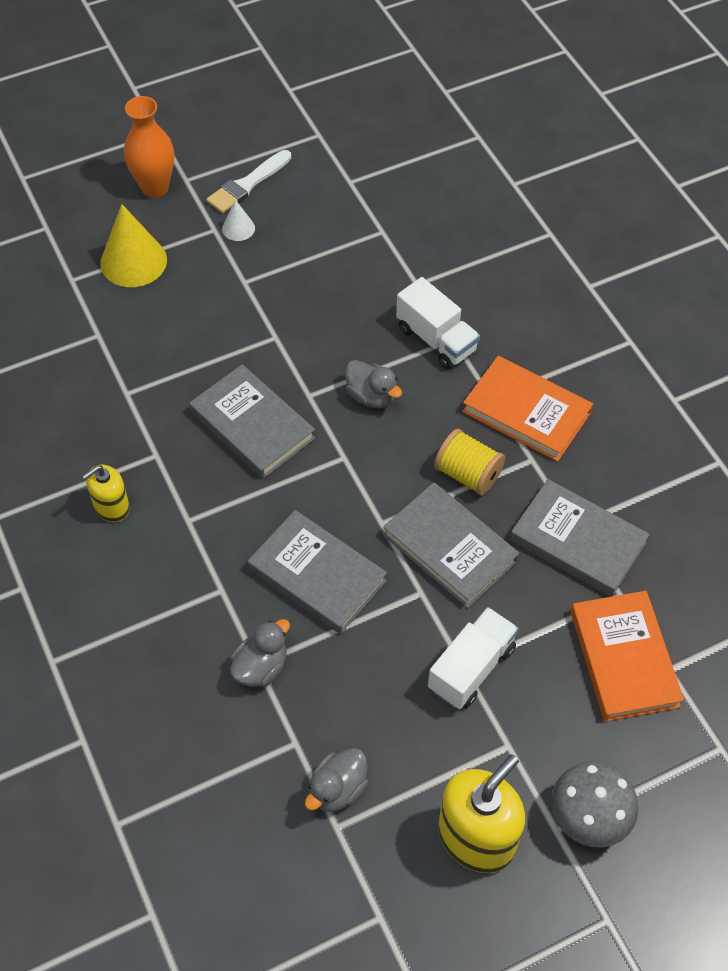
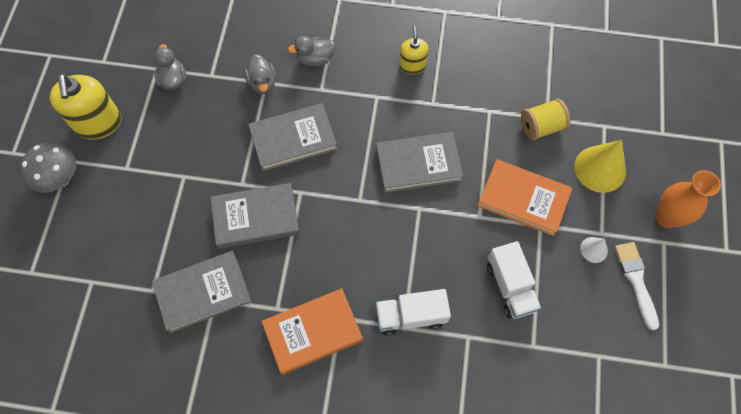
camera: 125 degrees right, 10 degrees up
grey duck [345,360,402,408] -> grey duck moved to [288,36,335,67]
white truck [428,607,519,709] -> white truck moved to [487,241,541,319]
yellow spool [434,429,505,496] -> yellow spool moved to [521,99,570,140]
orange book [571,591,684,722] -> orange book moved to [478,159,572,236]

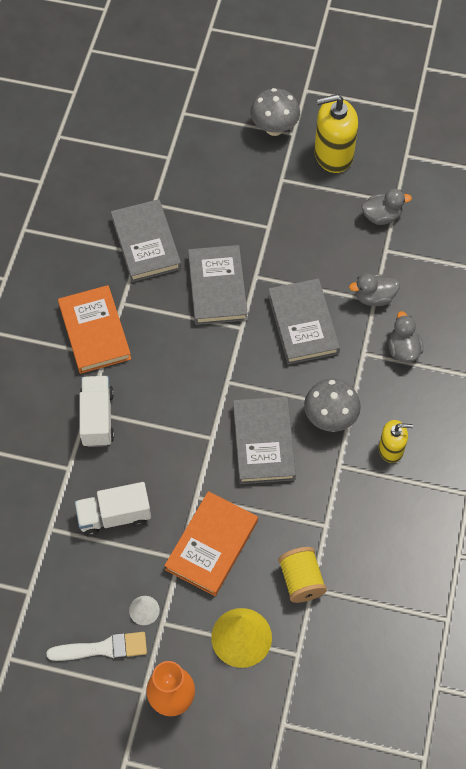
camera: 95 degrees right, 5 degrees down
none -> grey mushroom [304,379,361,432]

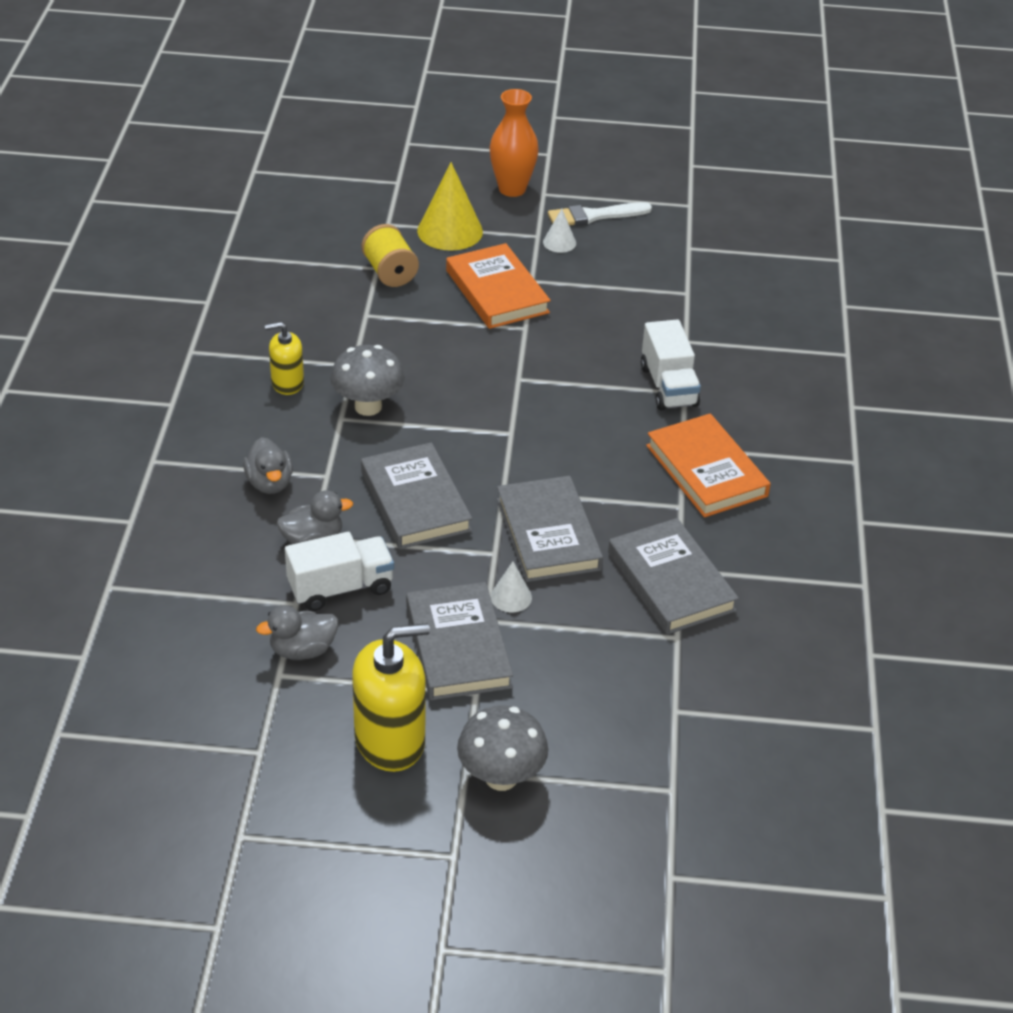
camera: 170 degrees right, 20 degrees down
white truck [75,482,151,536] -> white truck moved to [285,532,394,611]
orange book [164,491,258,596] -> orange book turned 45 degrees counterclockwise [446,243,551,329]
grey book [233,397,296,484] -> grey book moved to [406,582,513,700]
none -> white cone [490,562,532,612]

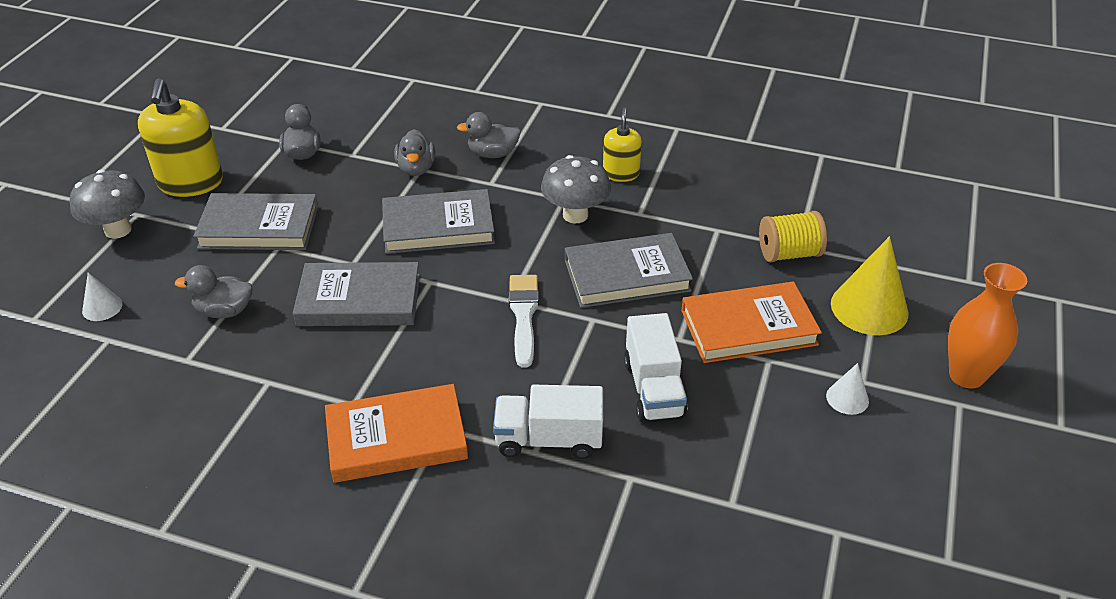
camera: 105 degrees right, 0 degrees up
white truck [285,532,394,611] -> white truck moved to [624,313,688,422]
white cone [490,562,532,612] -> white cone moved to [82,273,123,321]
white brush [548,202,652,226] -> white brush moved to [509,275,539,368]
grey book [608,518,739,635] -> grey book moved to [565,233,693,308]
none -> grey duck [175,265,253,318]

